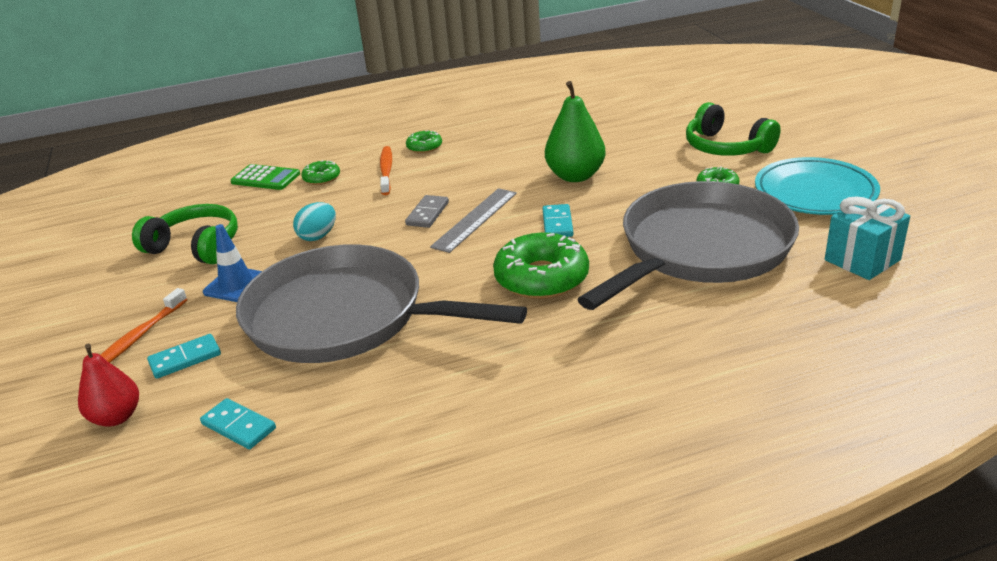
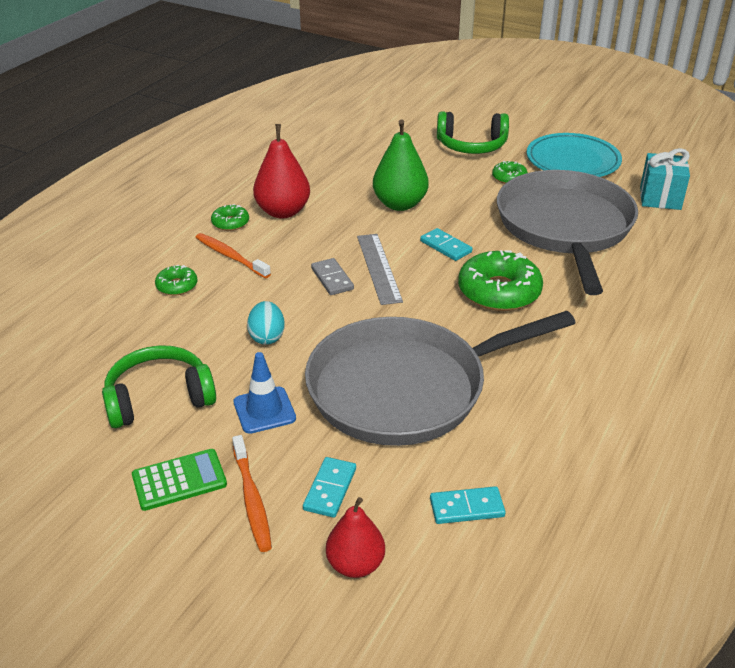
camera: 45 degrees left, 5 degrees up
green calculator [231,164,300,190] -> green calculator moved to [132,449,227,511]
none -> red pear [253,124,310,218]

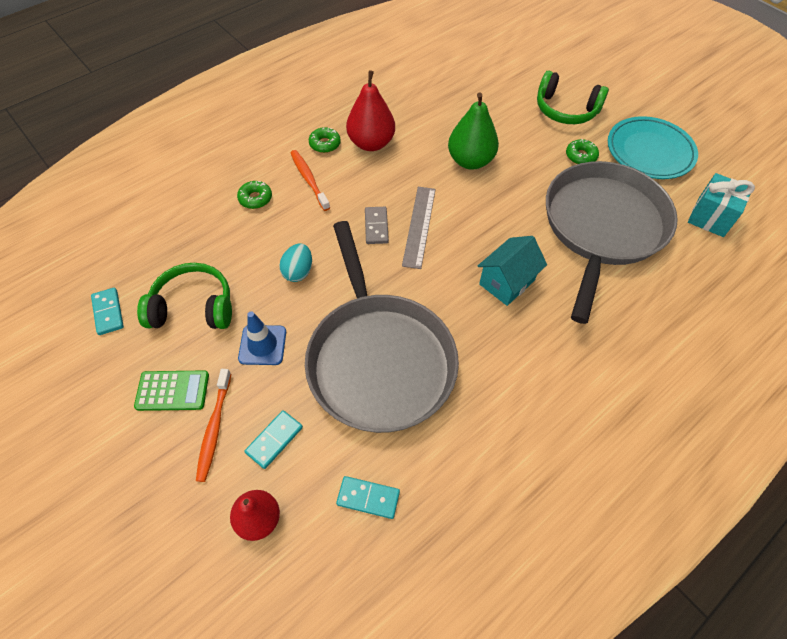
camera: 20 degrees right, 20 degrees up
grey pan [305,311,576,446] -> grey pan turned 105 degrees counterclockwise [305,221,459,433]
turquoise domino [420,228,472,261] -> turquoise domino moved to [91,288,124,335]
green donut [458,250,543,311] -> turquoise house [478,236,547,306]

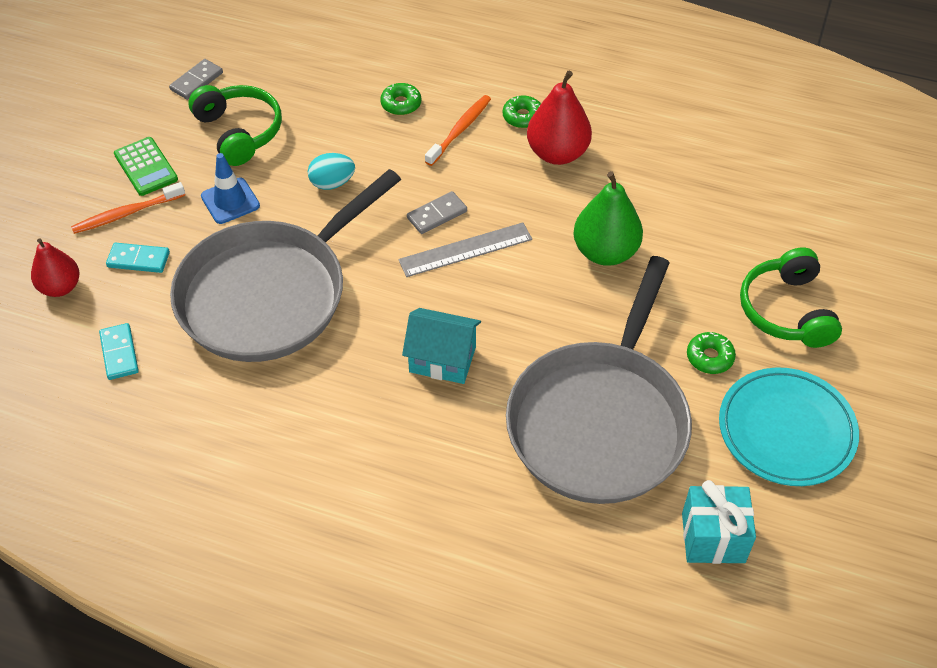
camera: 60 degrees right, 5 degrees down
turquoise domino [91,288,124,335] -> grey domino [169,59,223,100]
grey pan [546,161,678,324] -> grey pan turned 120 degrees clockwise [506,256,692,504]

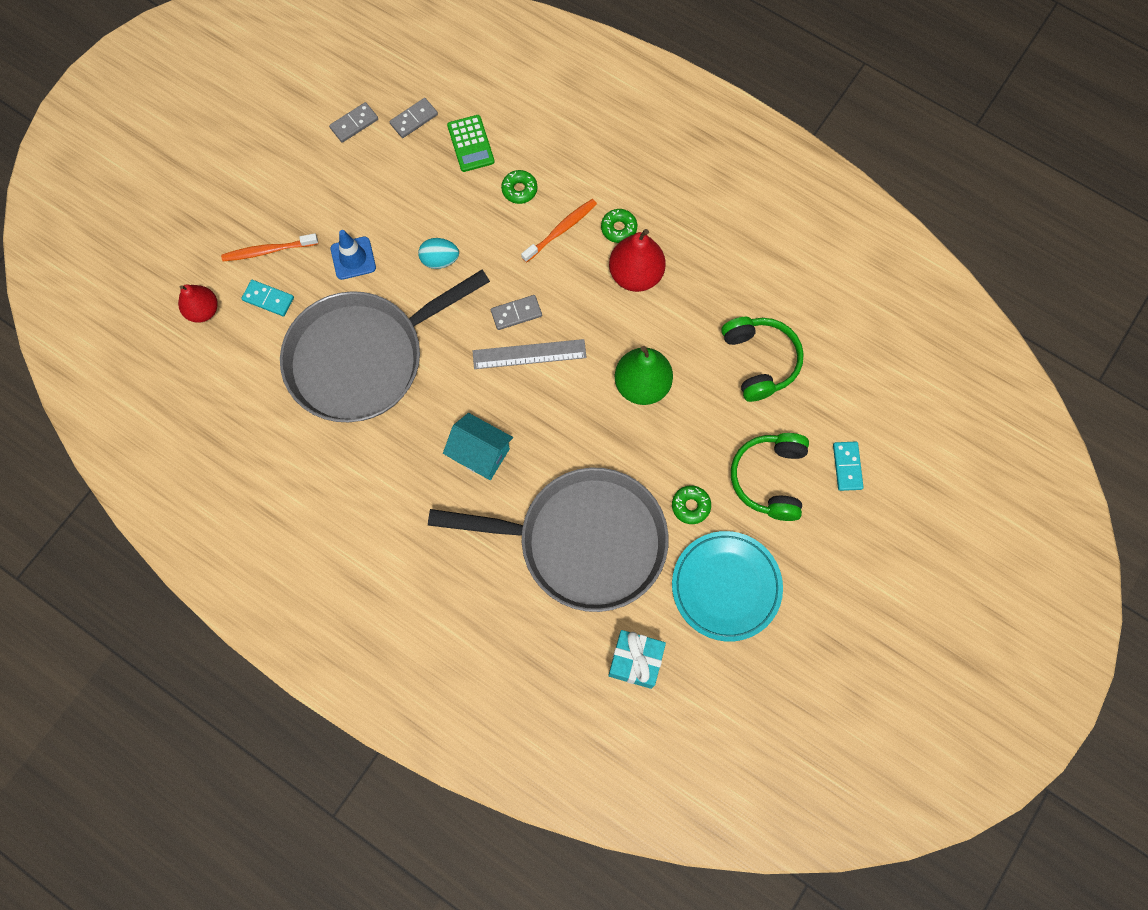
camera: 15 degrees right, 20 degrees up
turquoise domino [99,323,139,380] -> turquoise domino moved to [833,442,864,491]
green calculator [114,137,178,196] -> green calculator moved to [447,115,495,172]
green headphones [188,85,282,166] -> green headphones moved to [721,317,804,402]
grey pan [506,256,692,504] -> grey pan turned 120 degrees counterclockwise [428,468,669,612]
none -> grey domino [389,98,438,138]

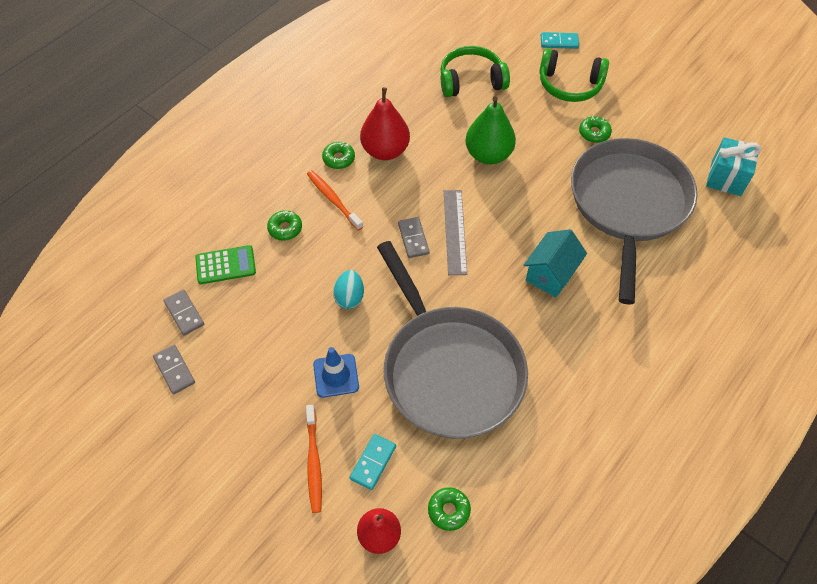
camera: 85 degrees left, 15 degrees down
turquoise plate [672,531,783,642] -> none
none -> green donut [428,487,471,531]

